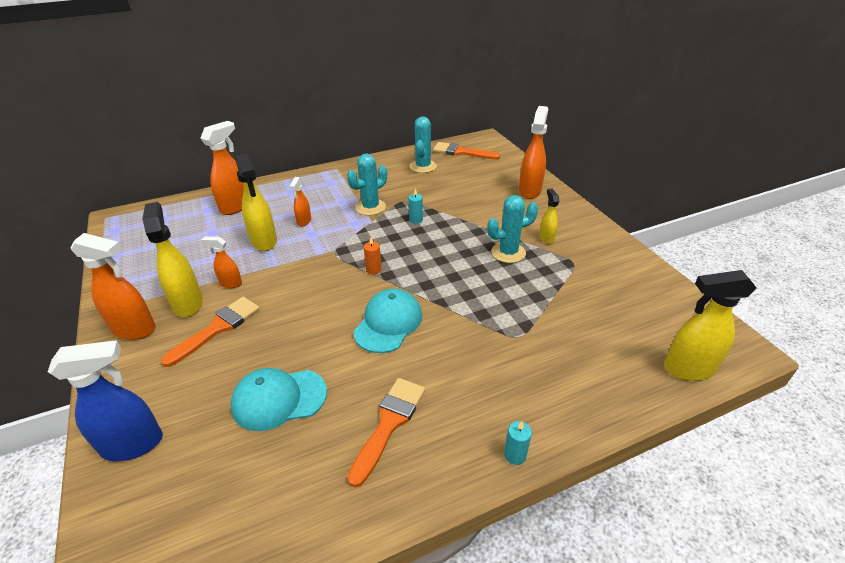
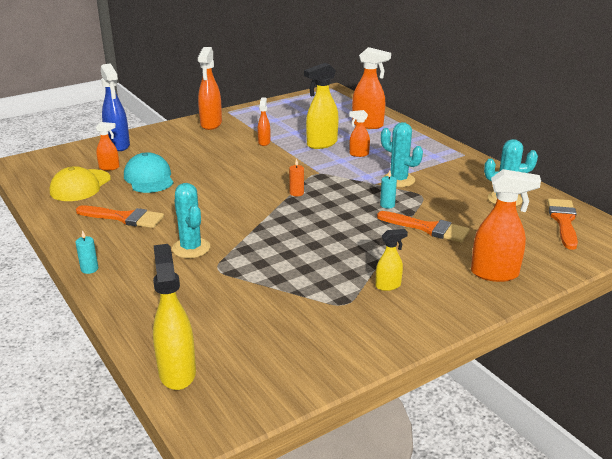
camera: 80 degrees right, 10 degrees down
yellow spray bottle [142,202,203,317] -> none
orange brush [161,297,260,367] -> orange brush moved to [377,211,470,243]
turquoise cap [353,289,422,353] -> none
turquoise cactus [487,195,538,263] -> turquoise cactus moved to [172,183,210,258]
none -> yellow cap [50,166,111,201]
none -> orange spray bottle [96,122,120,171]

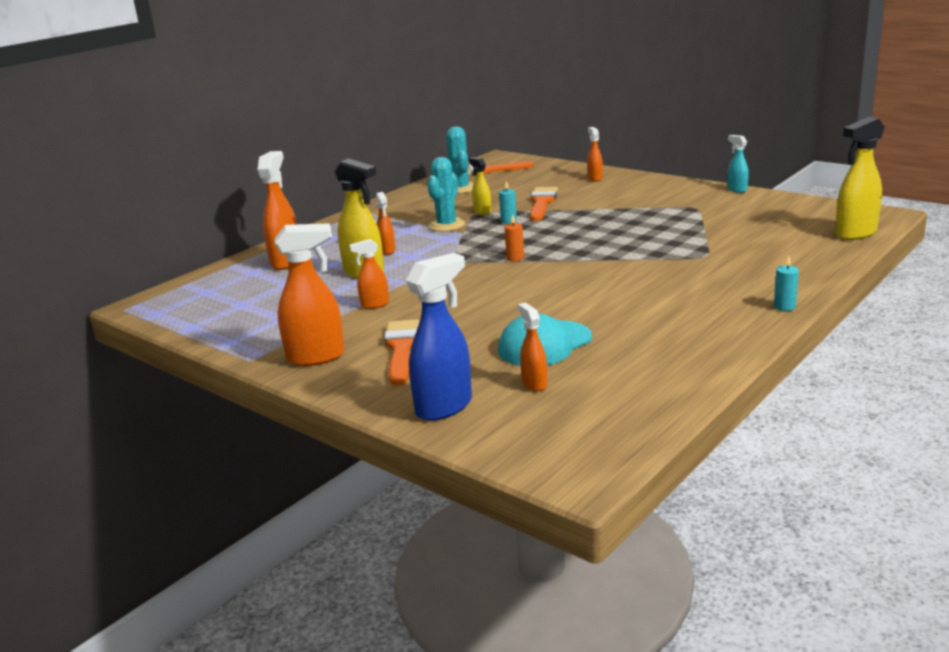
camera: 105 degrees left, 5 degrees down
yellow cap [50,166,111,201] -> none
orange brush [76,206,164,228] -> orange brush moved to [384,319,420,386]
turquoise cactus [172,183,210,258] -> none
yellow spray bottle [375,229,408,291] -> yellow spray bottle moved to [468,157,492,215]
orange spray bottle [471,169,541,282] -> orange spray bottle [587,127,603,182], size x0.55
none -> turquoise spray bottle [728,135,749,193]

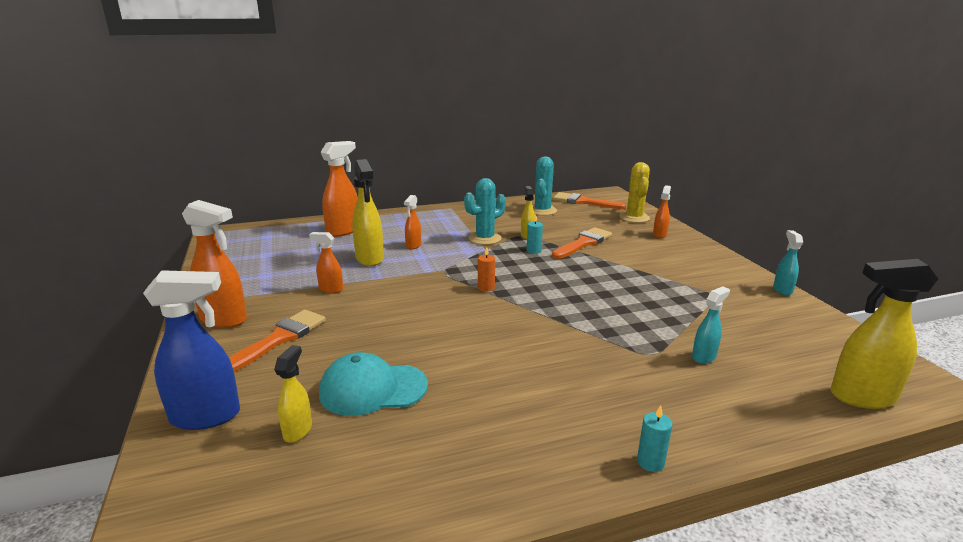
camera: 30 degrees right, 0 degrees up
orange spray bottle [518,302,547,391] -> yellow spray bottle [274,345,312,443]
none -> yellow cactus [619,162,650,223]
none -> turquoise spray bottle [692,286,730,364]

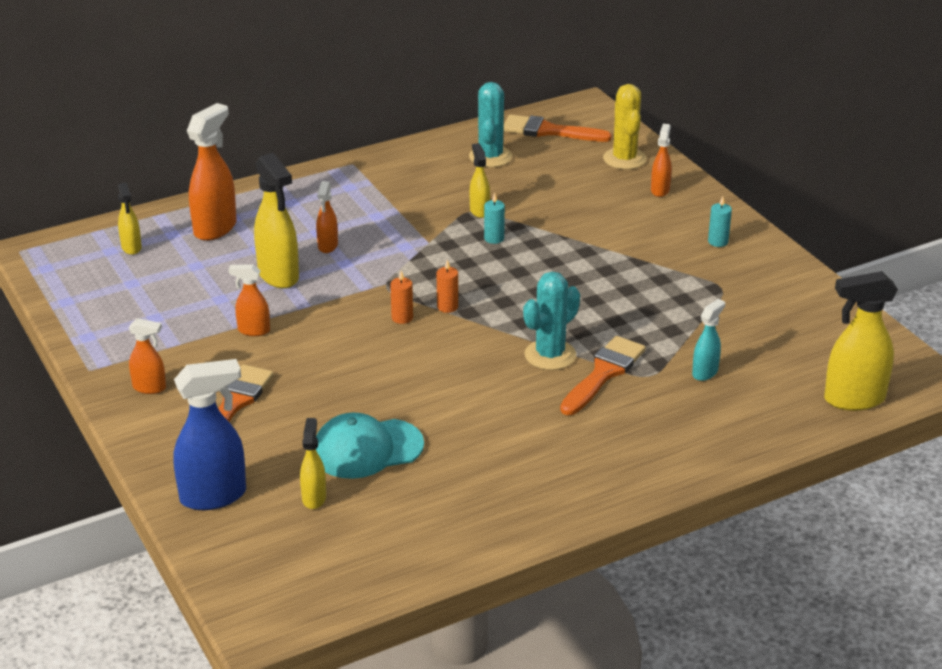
camera: 10 degrees left, 10 degrees up
orange spray bottle [182,200,247,328] -> orange spray bottle [129,318,166,394], size x0.55
turquoise cactus [464,178,506,245] -> turquoise cactus moved to [523,272,580,370]
orange brush [552,227,612,259] -> orange brush moved to [560,336,646,415]
turquoise candle [637,405,672,472] -> turquoise candle moved to [708,196,732,247]
turquoise spray bottle [773,230,803,296] -> none
none -> yellow spray bottle [118,182,142,255]
none -> orange candle [390,271,413,324]

